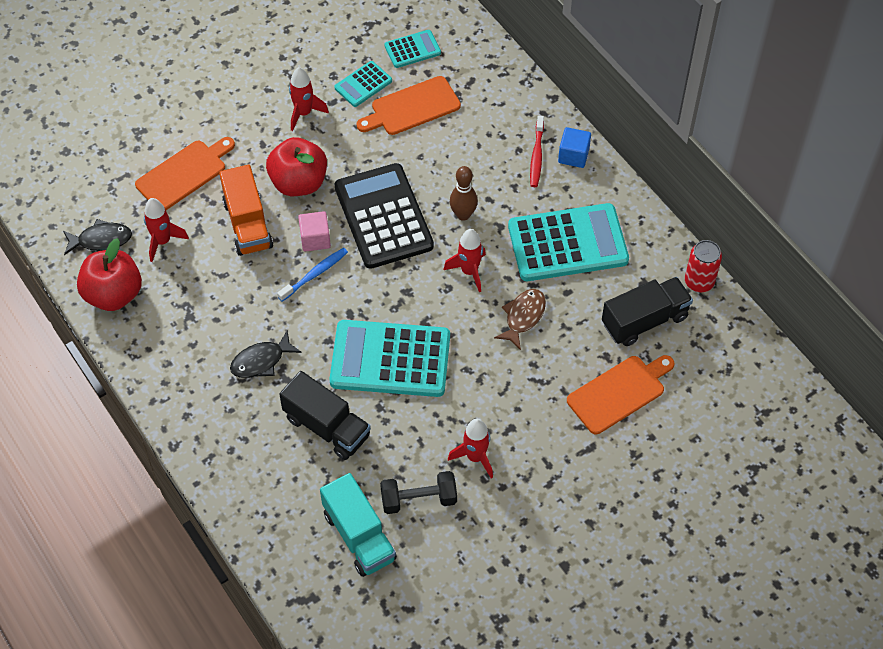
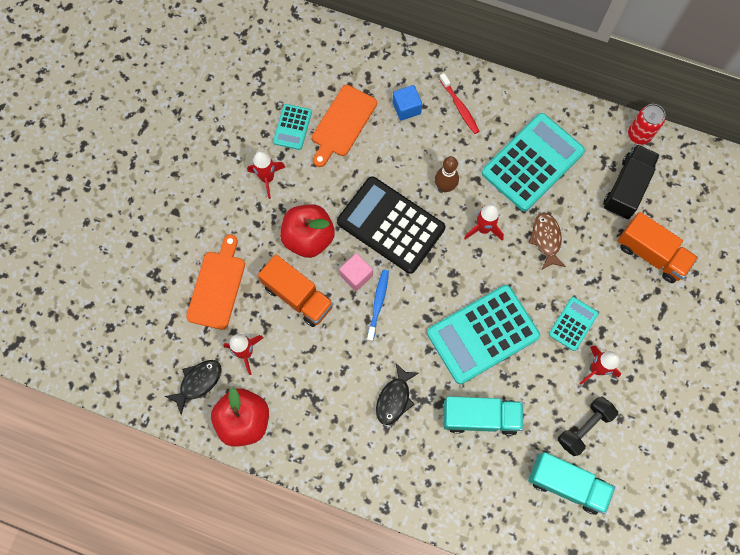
camera: 35 degrees left, 15 degrees up
black truck [279,371,371,460] -> turquoise truck [444,396,523,436]
turquoise calculator [385,30,441,68] -> turquoise calculator moved to [549,297,598,351]
blue cube [558,127,591,168] -> blue cube moved to [393,85,422,121]
orange cutting board [567,355,674,434] -> orange truck [618,212,698,283]

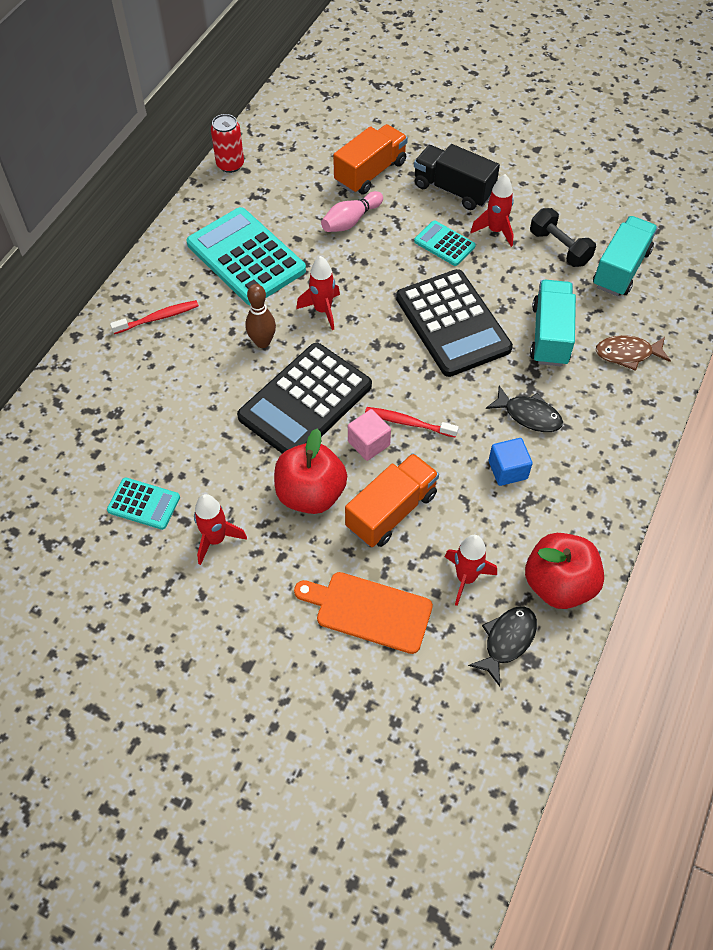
camera: 85 degrees left, 15 degrees down
black fish [164,360,221,415] -> black fish turned 75 degrees clockwise [468,606,537,687]
orange cutting board [312,85,377,167] -> none
blue toothbrush [367,270,389,342] -> red toothbrush [365,407,459,438]
blue cube [393,85,422,121] -> blue cube moved to [489,438,533,486]
turquoise calculator [427,285,540,384] -> black calculator [396,269,513,377]
brown fish [528,213,566,270] -> brown fish moved to [596,335,671,371]
black truck [603,144,660,219] -> black truck moved to [414,144,500,210]
none -> pink bowling pin [321,191,383,232]

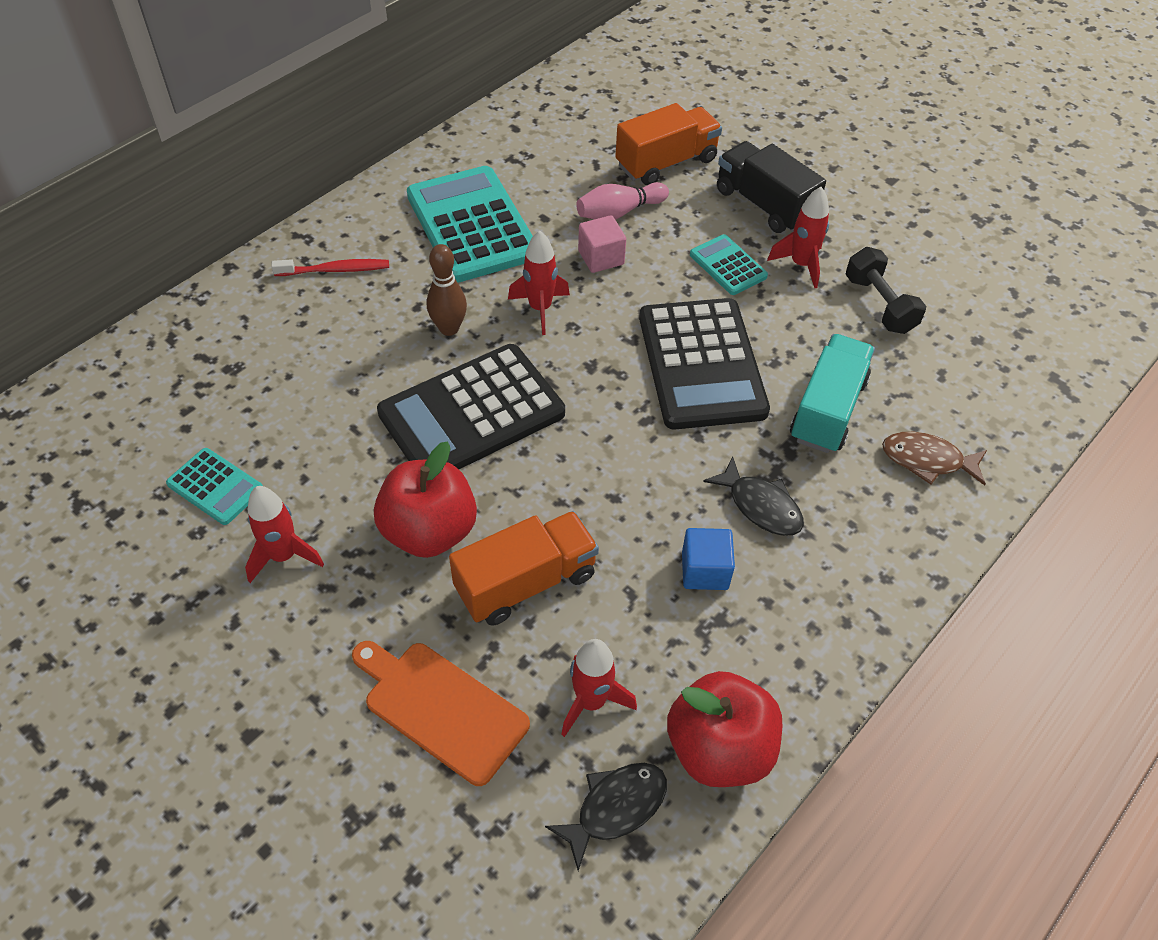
camera: 15 degrees right, 5 degrees down
red can [211,114,244,173] -> none
pink cube [348,409,391,461] -> pink cube moved to [578,215,626,273]
red toothbrush [365,407,459,438] -> none
turquoise truck [593,216,658,296] -> none

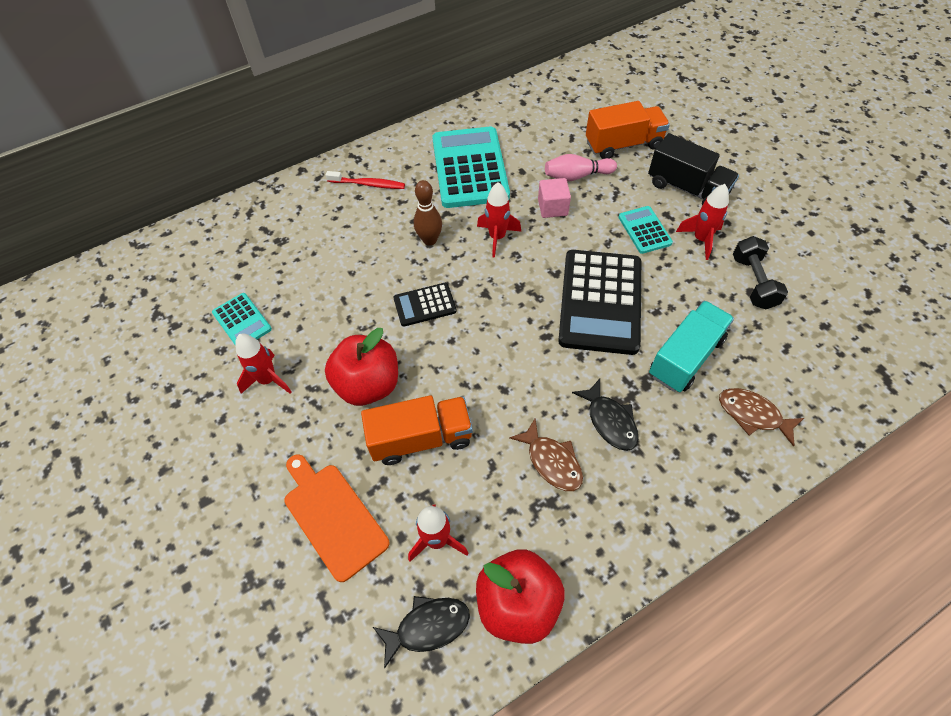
camera: 20 degrees right, 5 degrees up
black calculator [377,344,565,469] -> black calculator [393,283,457,326], size x0.49
blue cube [682,528,735,590] -> brown fish [509,419,583,491]
black truck [717,141,826,233] -> black truck turned 150 degrees clockwise [648,133,739,205]

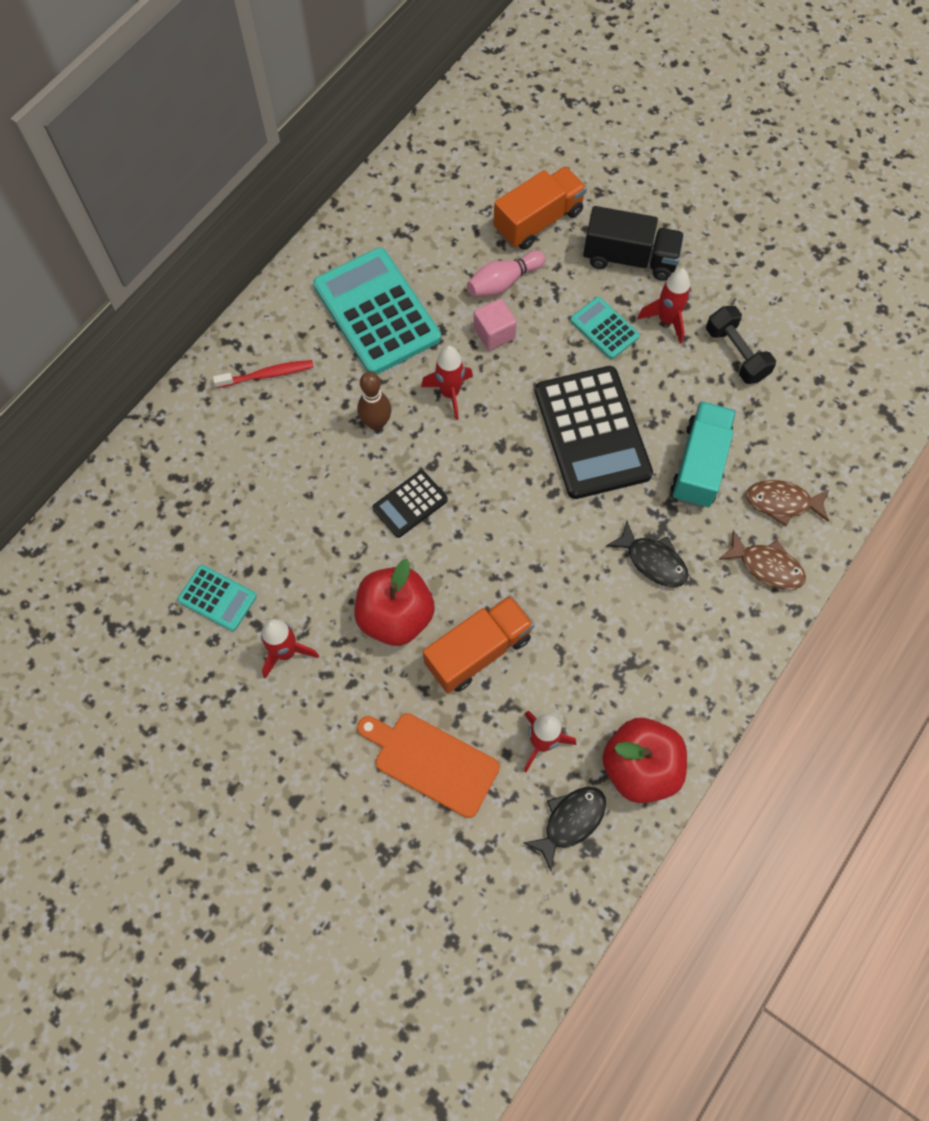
camera: 25 degrees left, 10 degrees up
brown fish [509,419,583,491] -> brown fish moved to [719,530,806,590]

